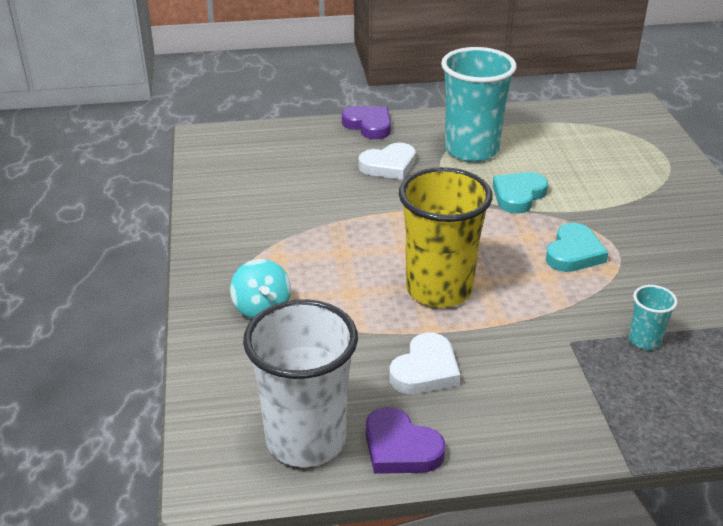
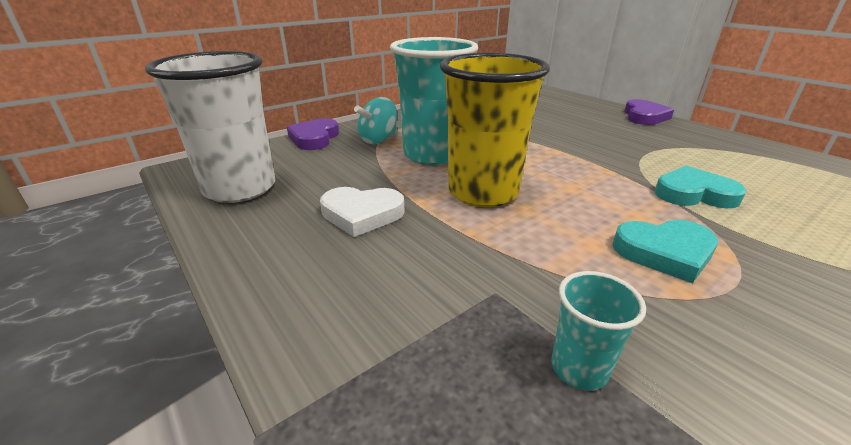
camera: 60 degrees right, 5 degrees down
white heart [358,143,416,180] -> none
purple heart [366,407,445,474] -> purple heart moved to [287,118,339,150]
turquoise cup [441,47,517,162] -> turquoise cup moved to [390,37,478,165]

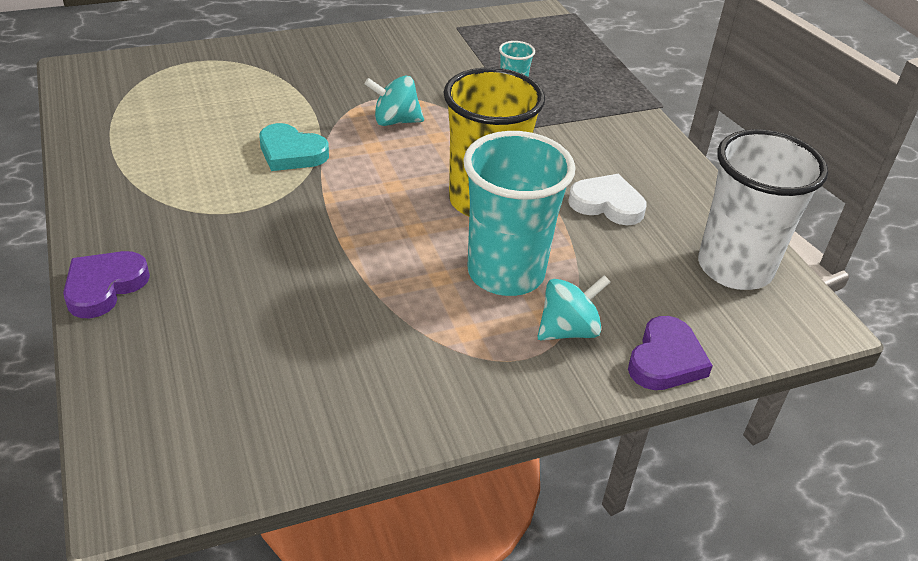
camera: 165 degrees left, 10 degrees up
turquoise heart [612,220,718,283] -> turquoise spinning top [364,75,424,126]

